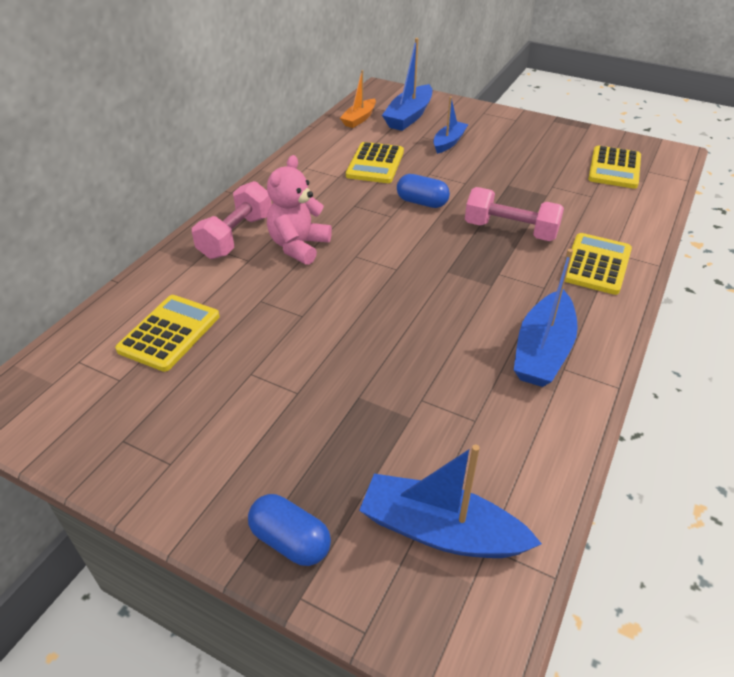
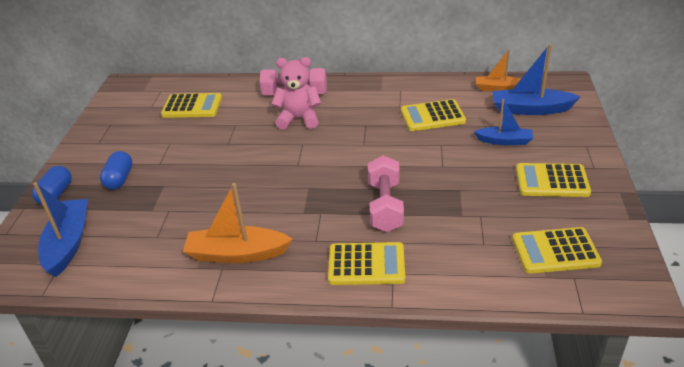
camera: 70 degrees right, 5 degrees down
blue capsule [397,174,450,208] -> blue capsule moved to [100,151,133,190]
blue boat [514,249,578,387] -> orange boat [183,183,293,263]
none -> yellow calculator [516,163,591,197]

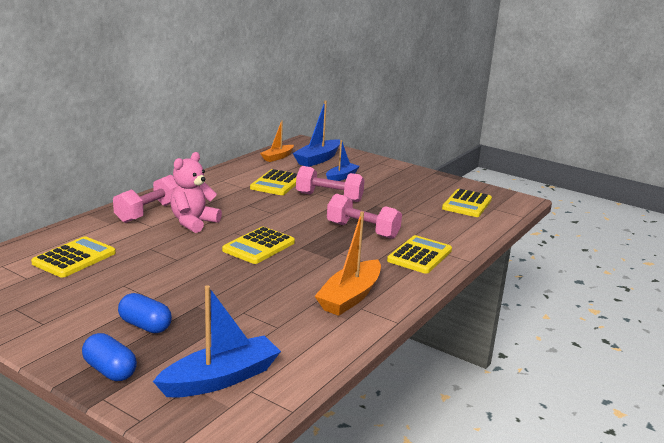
camera: 65 degrees left, 15 degrees down
blue boat [33,182,88,277] -> blue boat turned 120 degrees clockwise [153,285,281,397]
yellow calculator [516,163,591,197] -> yellow calculator moved to [222,227,295,264]
none -> pink dumbbell [296,166,365,202]

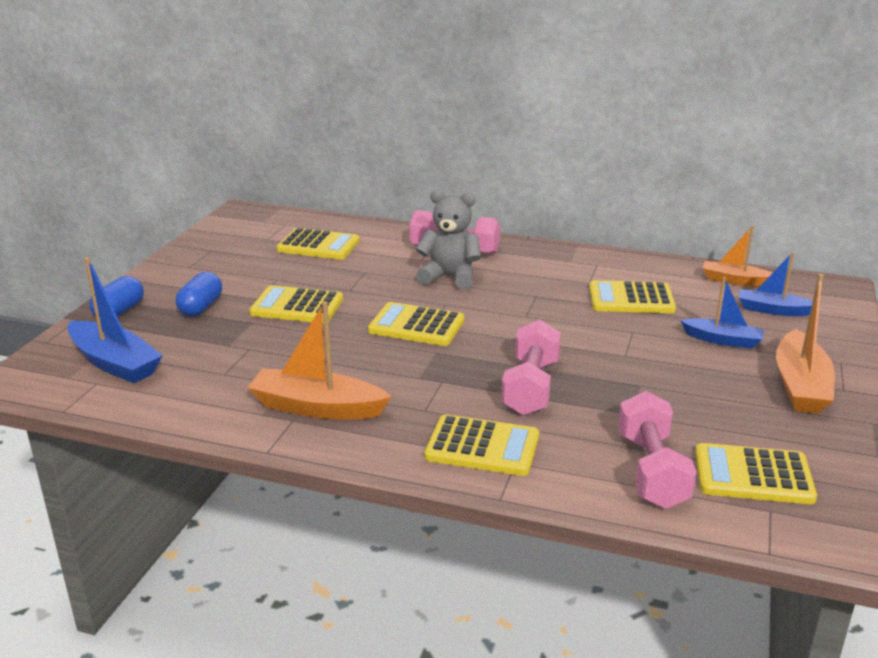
camera: 75 degrees right, 5 degrees up
pink teddy bear [171,152,222,233] -> grey teddy bear [416,189,481,289]
blue boat [292,101,340,167] -> blue boat [739,252,813,316], size x0.64
pink dumbbell [296,166,365,202] -> pink dumbbell moved to [618,391,697,509]
none -> yellow calculator [249,285,343,323]
none -> orange boat [776,274,835,414]

